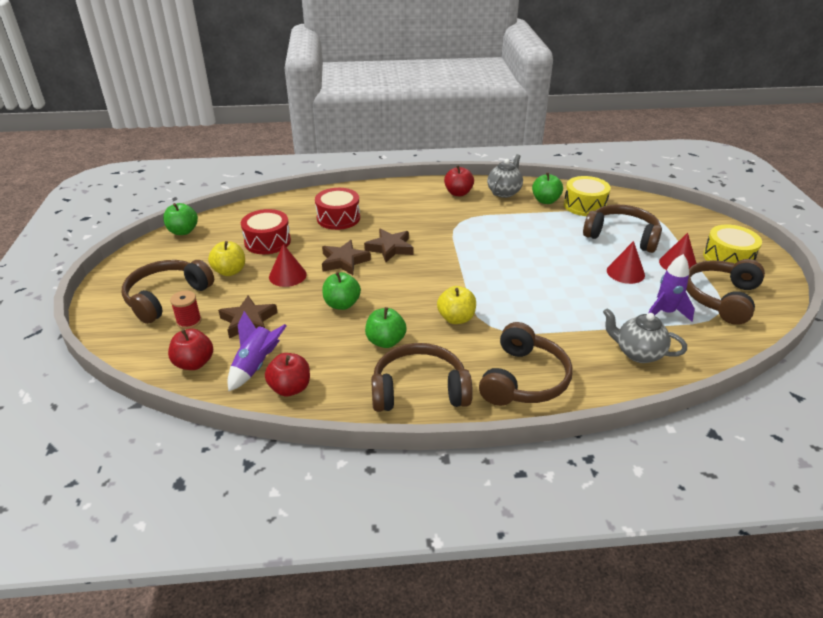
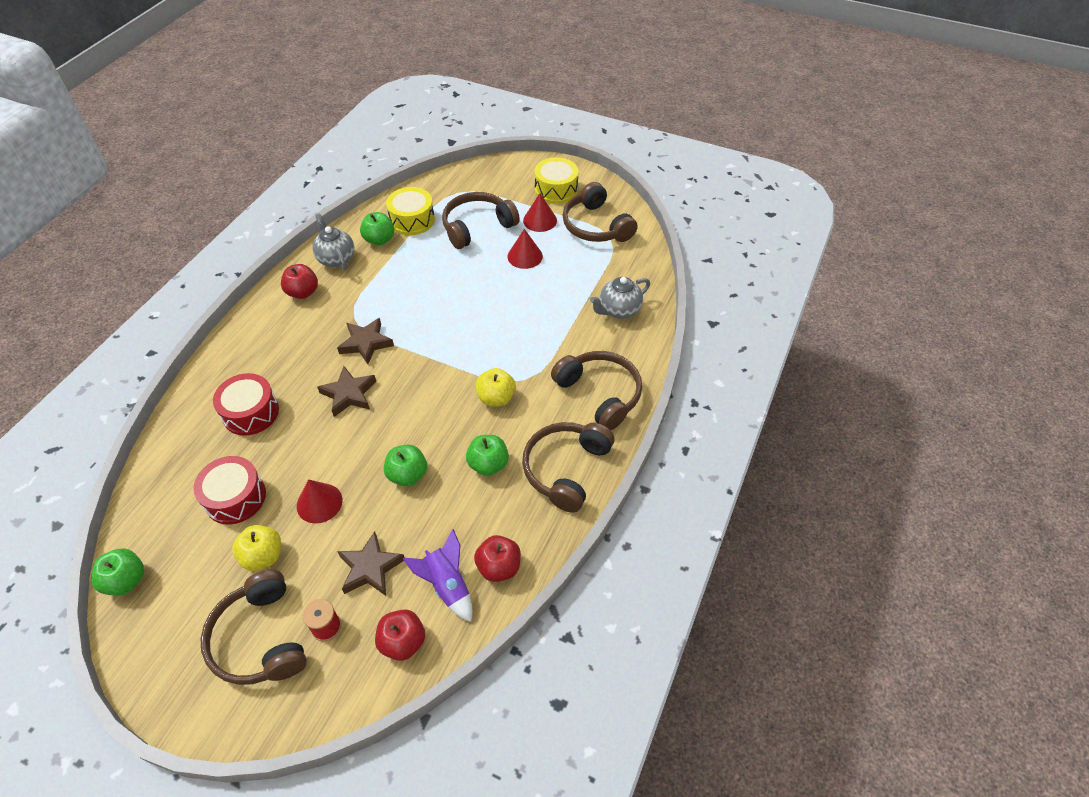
camera: 60 degrees left, 15 degrees up
brown star [322,240,371,275] -> brown star moved to [337,318,394,364]
purple rocket [649,254,695,322] -> none

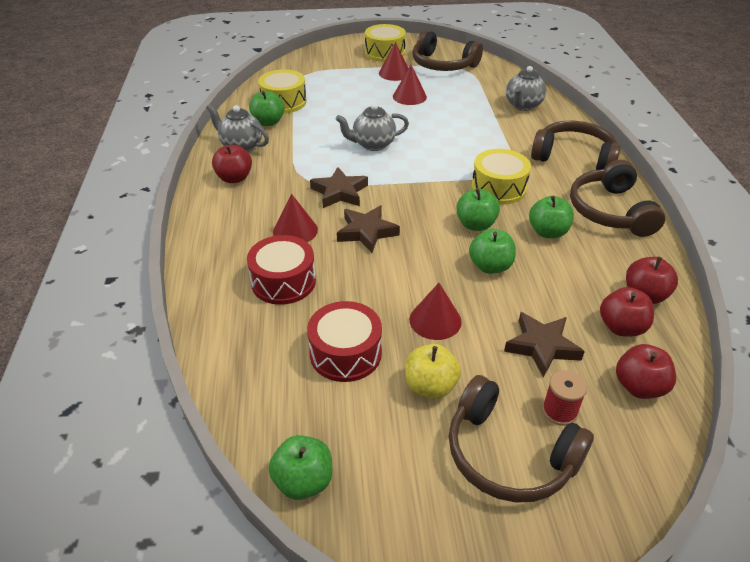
camera: 30 degrees left, 10 degrees down
purple rocket [403,529,472,622] -> red apple [600,287,654,337]
brown headphones [442,192,520,249] -> none
yellow apple [476,368,516,406] -> yellow drum [472,149,531,204]
none -> red cone [273,194,318,242]
none -> grey teapot [336,103,409,151]
none -> green apple [456,188,500,231]

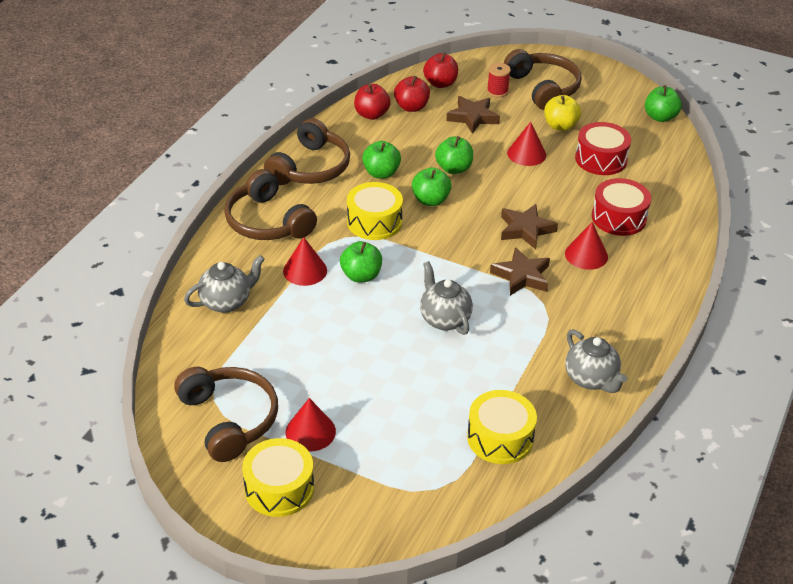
camera: 150 degrees left, 0 degrees up
red apple [212,144,252,183] -> none
green apple [249,91,284,126] -> green apple moved to [340,241,382,283]
grey teapot [336,103,409,151] -> grey teapot turned 135 degrees counterclockwise [420,261,473,335]
red cone [393,65,427,105] -> red cone moved to [283,237,327,286]

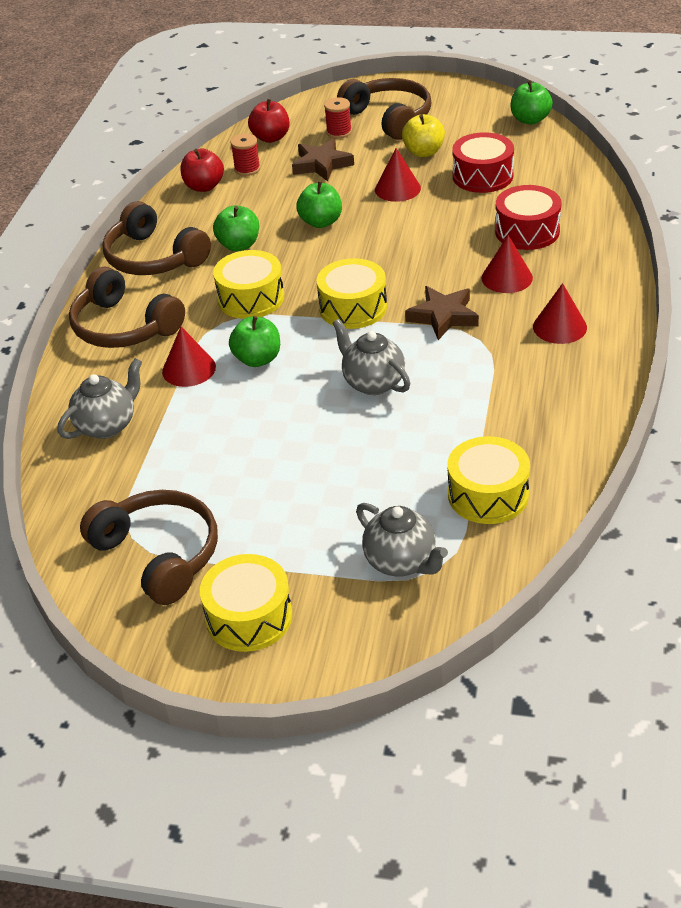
camera: 10 degrees left, 0 degrees up
brown headphones [264,118,350,185] -> brown headphones turned 120 degrees clockwise [102,201,211,275]
red cone [286,398,336,451] -> red cone moved to [533,283,587,344]
red apple [394,76,430,112] -> red spool [231,134,260,176]
green apple [412,167,451,206] -> none
brown star [501,204,558,249] -> none
grey teapot [565,329,627,393] -> grey teapot moved to [356,503,448,577]
none -> yellow drum [317,258,387,329]

